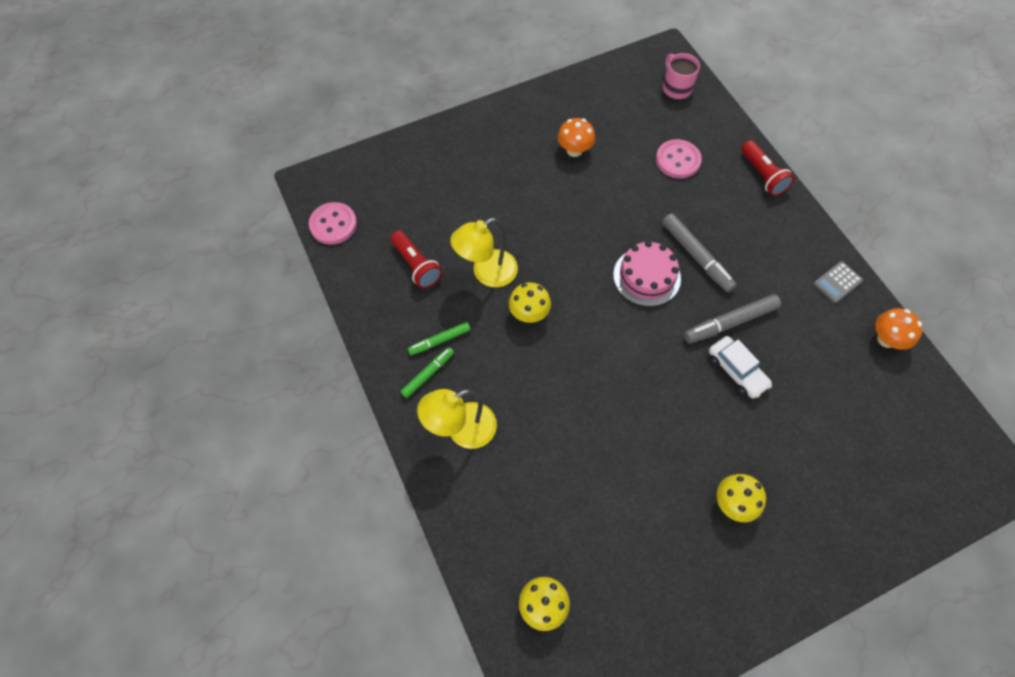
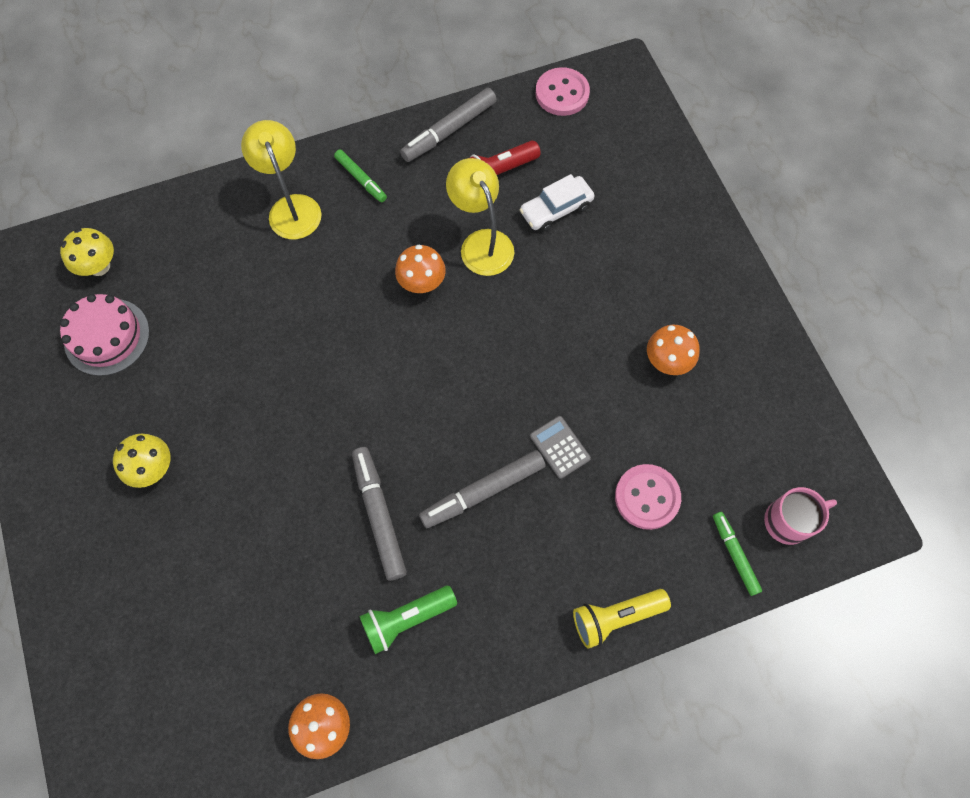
camera: 95 degrees right, 5 degrees up
green marker [408,322,471,355] -> green marker moved to [713,512,762,596]
yellow mushroom [509,282,551,323] -> orange mushroom [395,245,446,293]
pink cake [613,241,681,306] -> pink cake moved to [60,294,150,376]
white car [709,336,772,399] -> white car moved to [520,174,594,232]
red flashlight [741,140,794,196] -> yellow flashlight [573,589,671,649]
grey calculator [813,261,863,303] -> grey calculator moved to [530,416,591,479]
none -> green flashlight [359,586,457,654]
none -> grey marker [400,88,497,162]

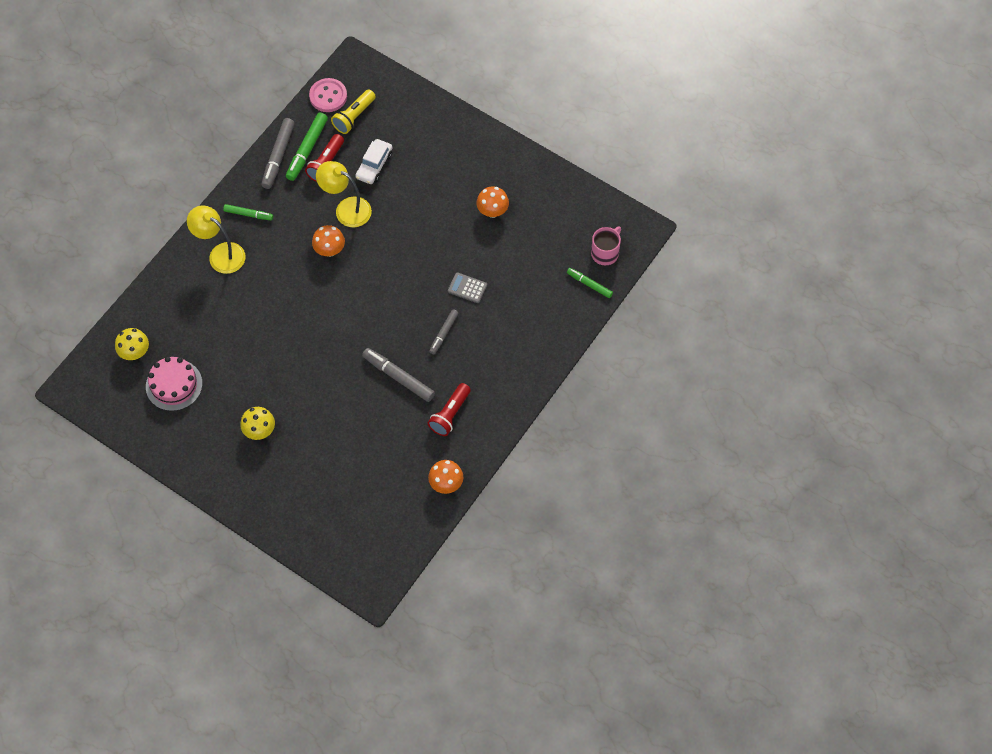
camera: 35 degrees left, 5 degrees down
green flashlight [359,586,457,654] -> red flashlight [428,383,471,436]
grey marker [419,450,546,528] -> grey marker [429,309,458,354], size x0.62
yellow flashlight [573,589,671,649] -> yellow flashlight moved to [331,90,376,134]
pink button [615,464,681,530] -> none
none -> green marker [286,113,328,181]

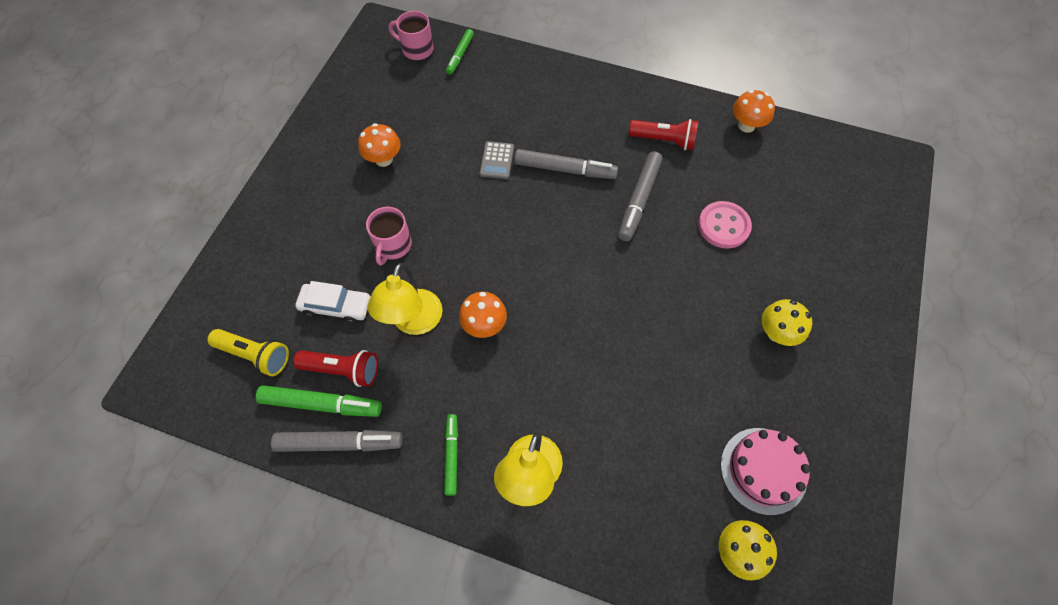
camera: 105 degrees left, 0 degrees up
pink button [309,78,347,112] -> pink button moved to [698,201,752,248]
grey marker [429,309,458,354] -> grey marker [514,149,618,179], size x1.61
none -> pink mug [366,207,412,266]

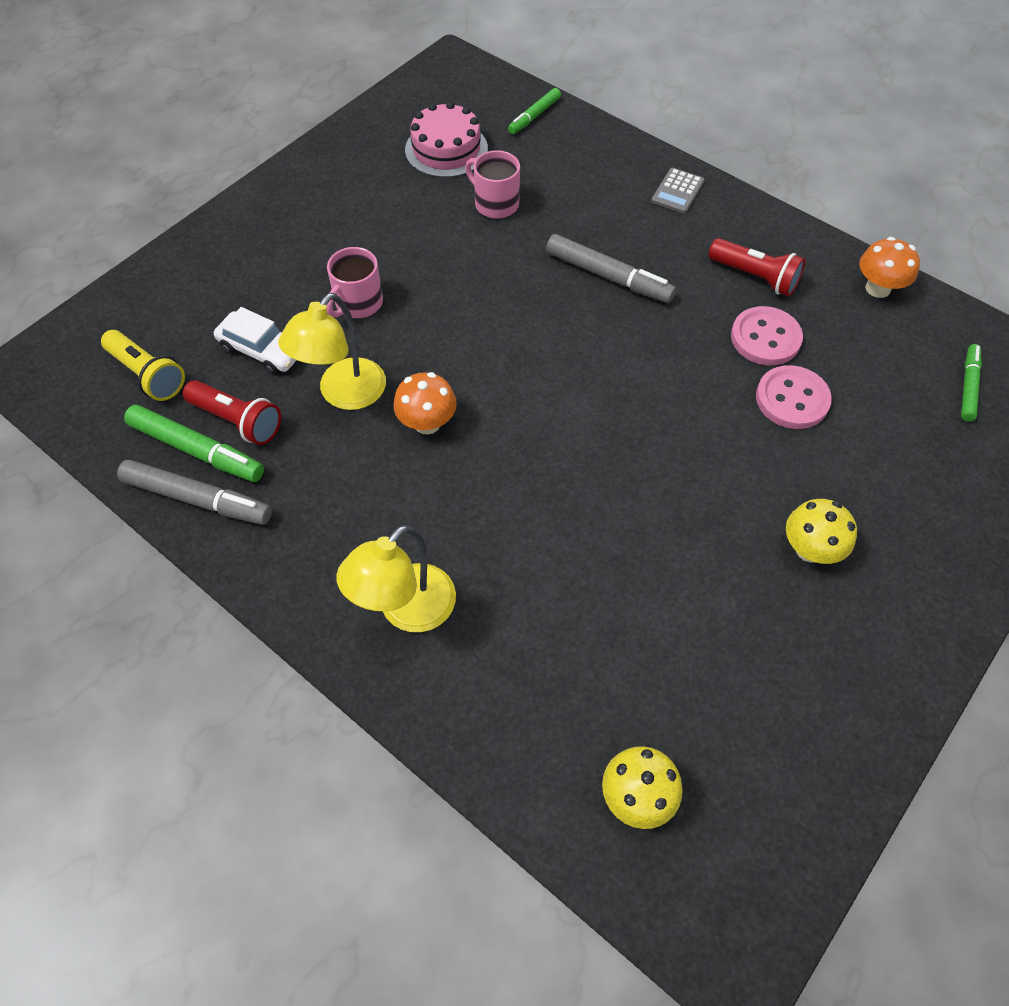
camera: 20 degrees right, 5 degrees down
orange mushroom [358,123,400,167] -> none
pink mug [388,11,434,60] -> pink mug moved to [465,150,520,219]
green marker [444,414,458,496] -> green marker moved to [961,344,982,422]
grey calculator [480,141,514,179] -> grey calculator moved to [651,168,705,214]
grey marker [618,151,662,241] -> none
pink cake [721,428,811,515] -> pink cake moved to [405,101,488,178]
none -> pink button [731,306,803,365]

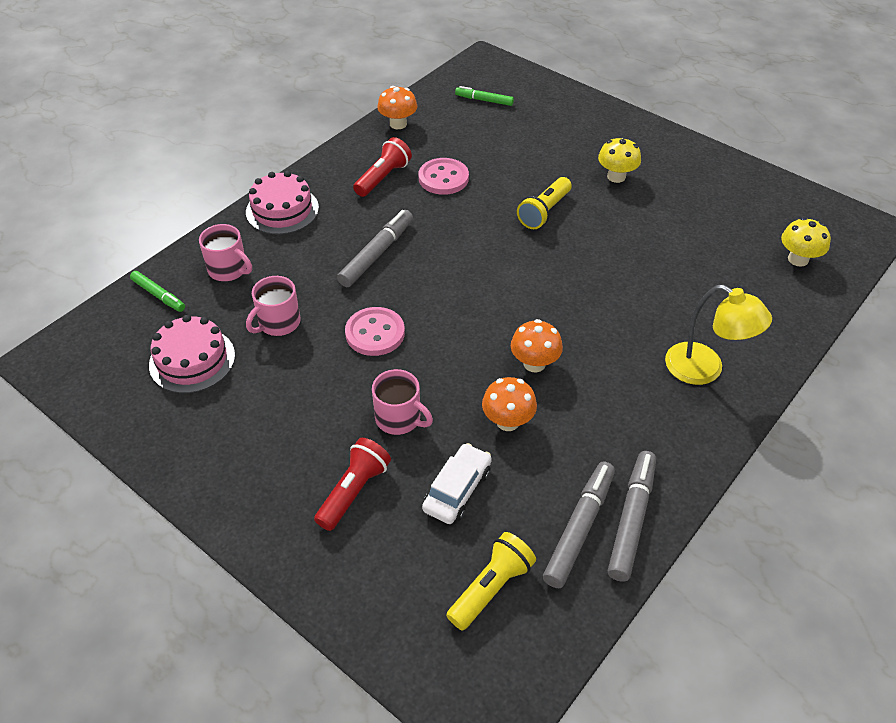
camera: 90 degrees left, 10 degrees down
green marker [124,405,264,482] -> grey marker [543,462,615,588]
red flashlight [183,380,281,445] -> red flashlight moved to [314,438,391,531]
yellow lamp [278,293,386,410] -> orange mushroom [482,377,537,431]
grey calculator [651,168,705,214] -> pink cake [246,171,319,235]
pink button [756,365,832,429] -> pink button moved to [345,307,405,356]
none -> pink mug [199,224,252,281]
none -> yellow flashlight [517,177,572,229]

